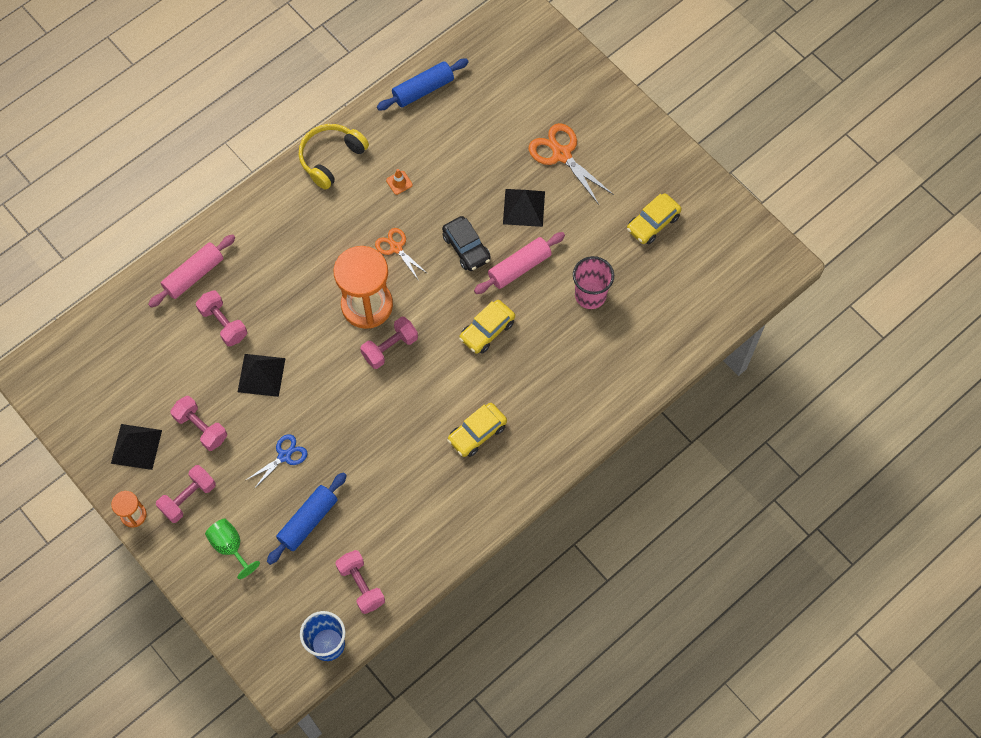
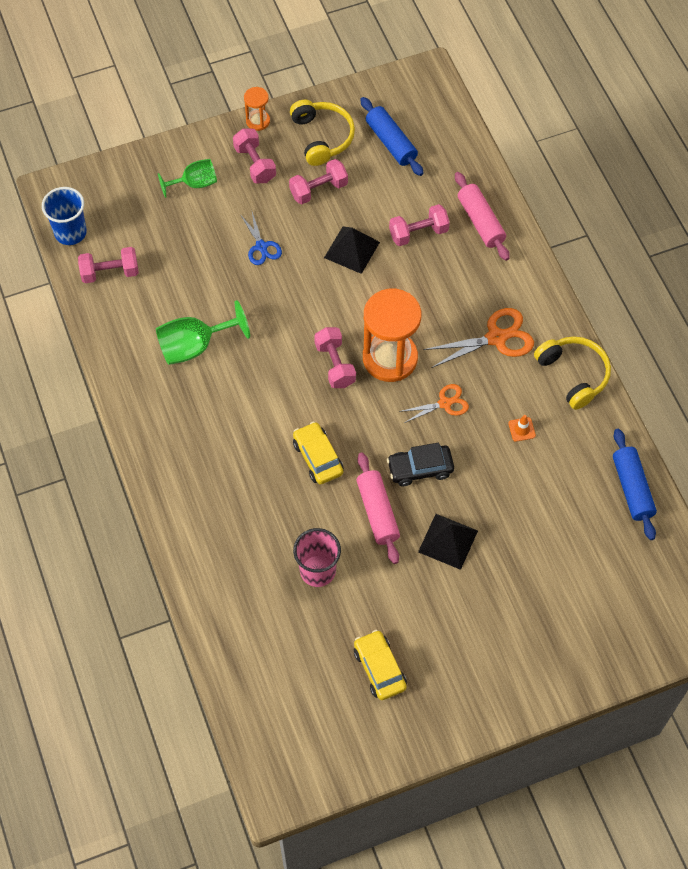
camera: 110 degrees right, 5 degrees down
black pyramid [111,424,162,470] -> yellow headphones [290,100,355,166]
blue rolling pin [267,472,347,565] -> blue rolling pin moved to [360,97,424,176]
yellow car [447,403,507,457] -> none
orange scissors [529,123,614,205] -> orange scissors moved to [424,308,534,368]
none -> green goblet [156,300,250,365]

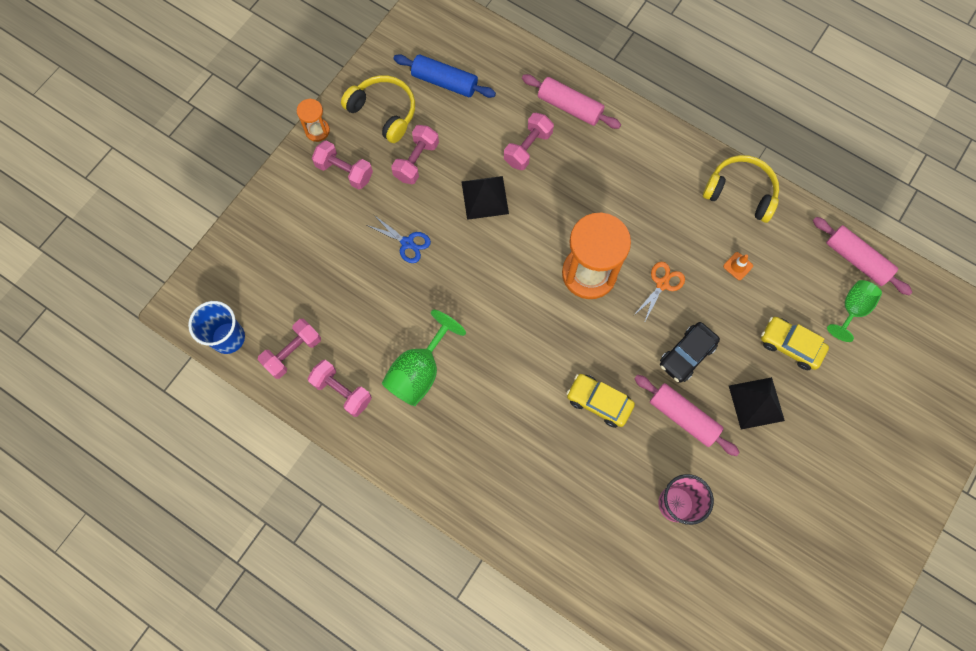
camera: 35 degrees left, 10 degrees up
green goblet [158,159,217,198] -> green goblet moved to [827,280,882,342]
pink dumbbell [314,327,356,388] -> pink dumbbell moved to [308,360,372,417]
yellow car [354,630,407,700] -> yellow car moved to [761,317,829,370]
orange scissors [424,308,534,368] -> none
blue rolling pin [613,429,657,540] -> pink rolling pin [813,217,912,295]

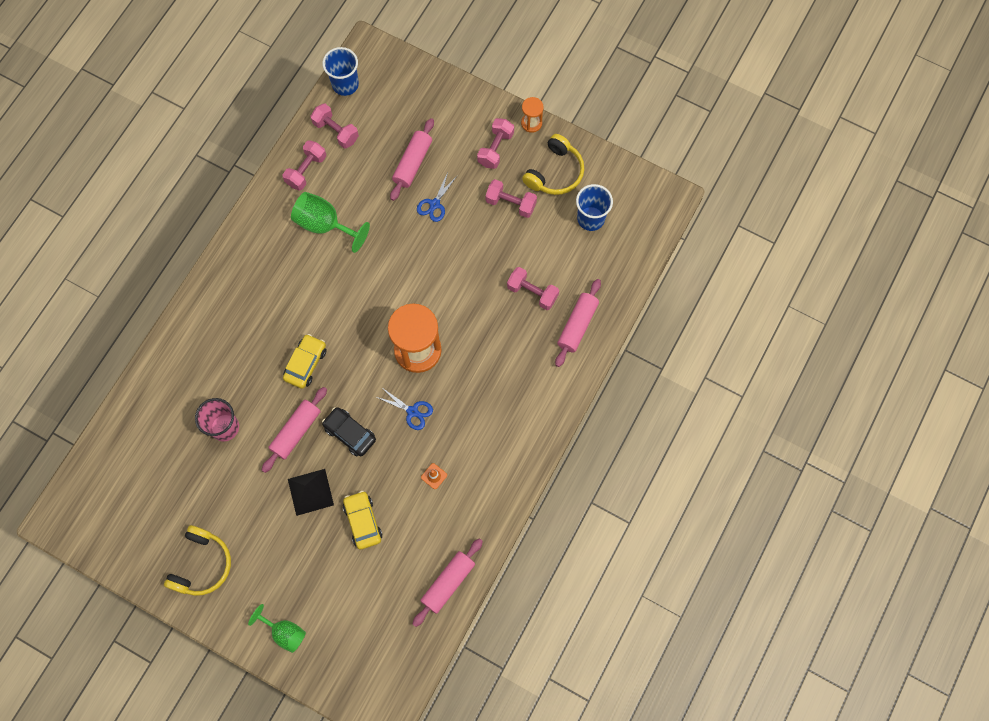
camera: 85 degrees right, 0 degrees up
blue rolling pin [393,54,496,98] -> blue cup [576,184,613,231]
black pyramid [462,176,509,220] -> none
orange scissors [633,262,685,323] -> blue scissors [376,387,433,430]
yellow headphones [703,155,779,223] -> yellow headphones moved to [164,525,231,596]
yellow car [761,317,829,370] -> yellow car turned 45 degrees counterclockwise [343,491,382,550]
green goblet [827,280,882,342] -> green goblet moved to [248,604,306,653]
none -> pink rolling pin [390,118,434,201]

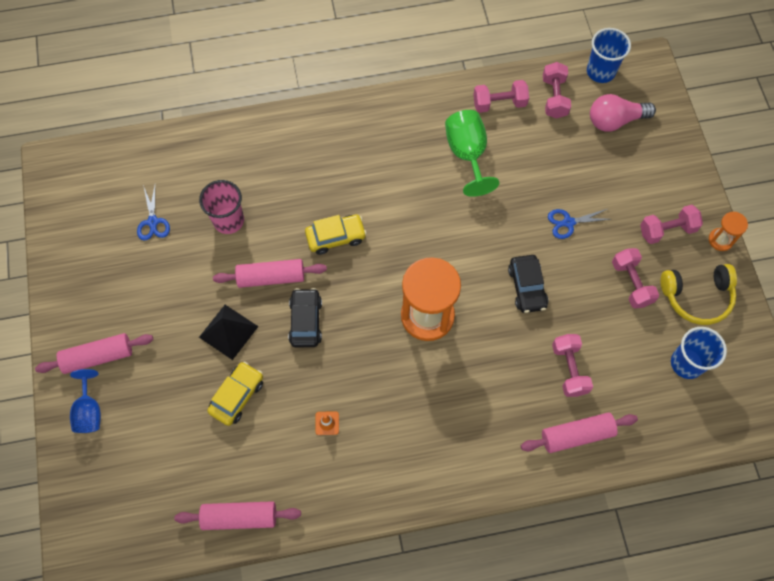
camera: 50 degrees right, 5 degrees down
yellow headphones [164,525,231,596] -> none
green goblet [248,604,306,653] -> blue goblet [70,369,101,433]
blue scissors [376,387,433,430] -> blue scissors moved to [137,185,170,241]
pink rolling pin [390,118,434,201] -> pink rolling pin moved to [35,333,153,374]
none -> black car [508,255,548,313]
none -> pink light bulb [590,94,656,132]

